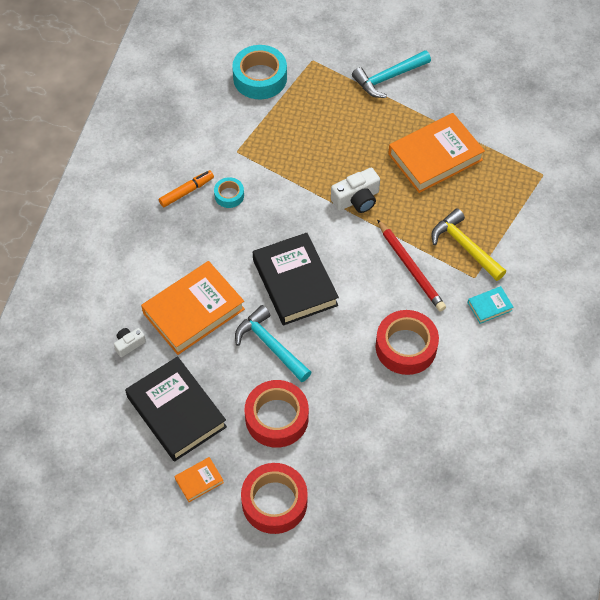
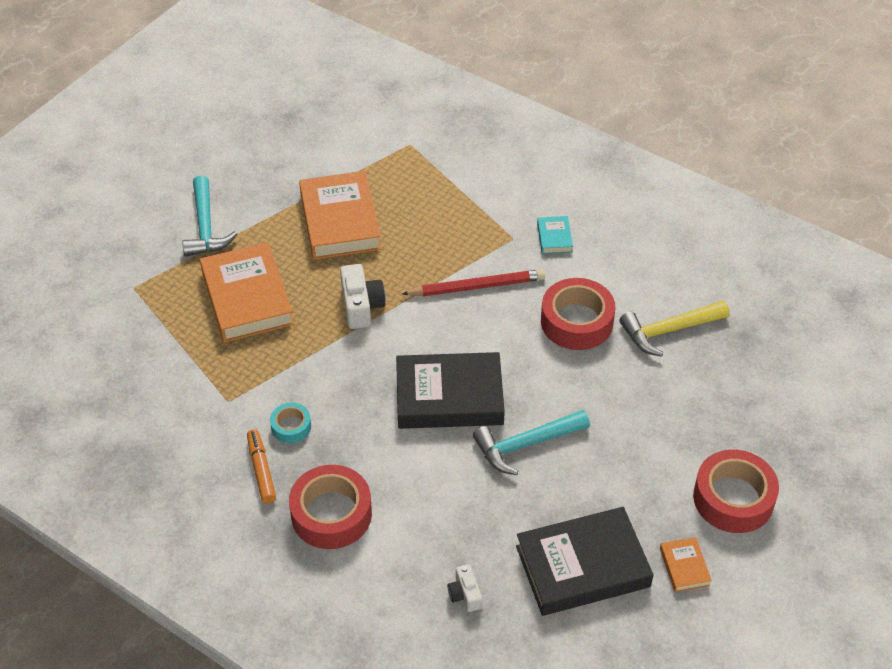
camera: 70 degrees left, 10 degrees down
orange book [141,261,245,355] -> orange book moved to [200,242,294,342]
turquoise tape [232,45,287,99] -> none
red tape [245,380,309,448] -> red tape moved to [289,465,372,549]
yellow hammer [432,208,506,281] -> yellow hammer moved to [620,300,730,357]

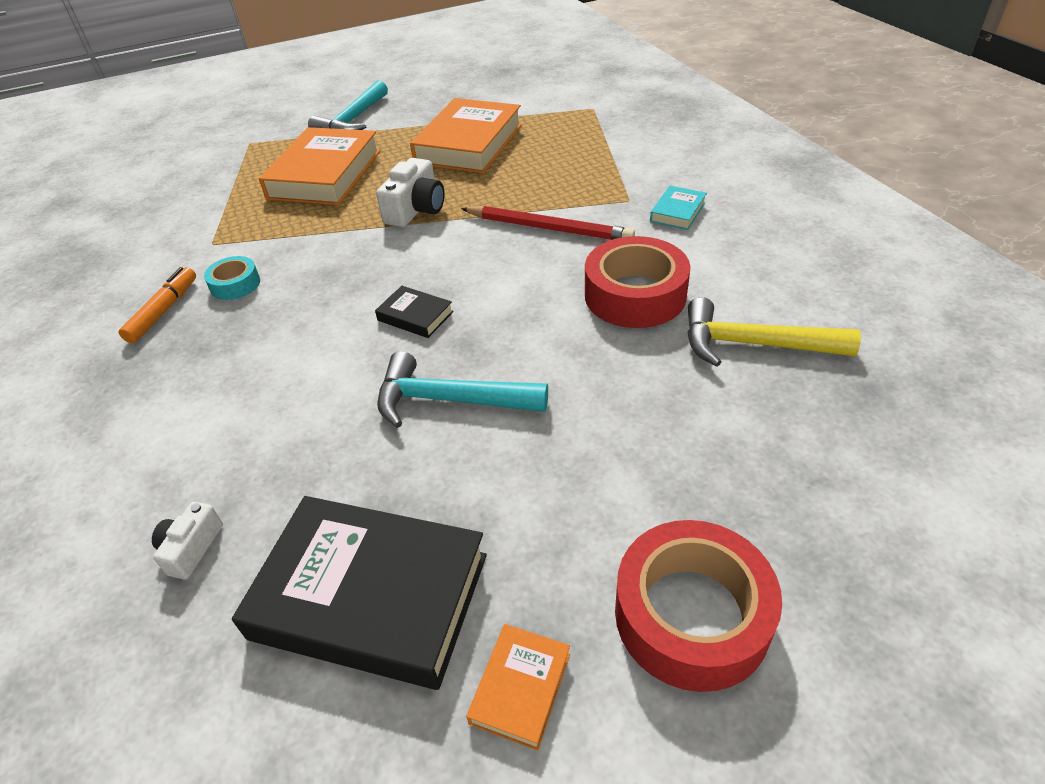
camera: 35 degrees right, 5 degrees down
red tape [289,465,372,549] -> none
black book [396,352,505,429] -> black book [375,286,454,338], size x0.45

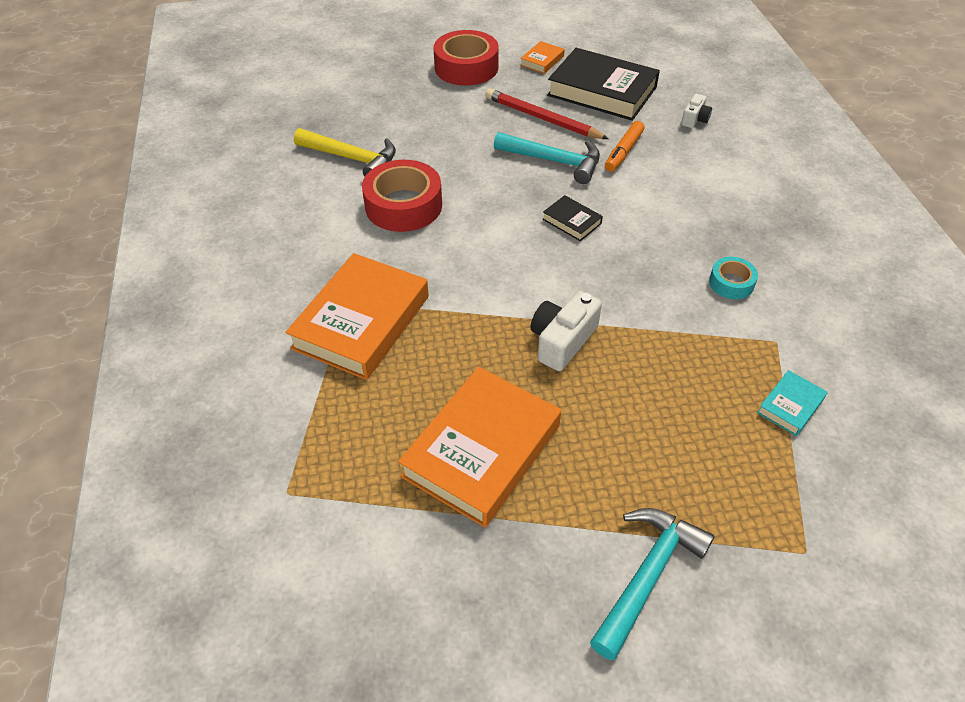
camera: 170 degrees left, 5 degrees up
orange marker [119,267,196,343] -> orange marker moved to [605,121,644,172]
orange book [259,127,380,205] -> orange book moved to [285,253,429,380]
red pencil [461,206,635,240] -> red pencil moved to [485,88,609,139]
turquoise book [650,186,707,230] -> turquoise book moved to [757,370,828,436]

